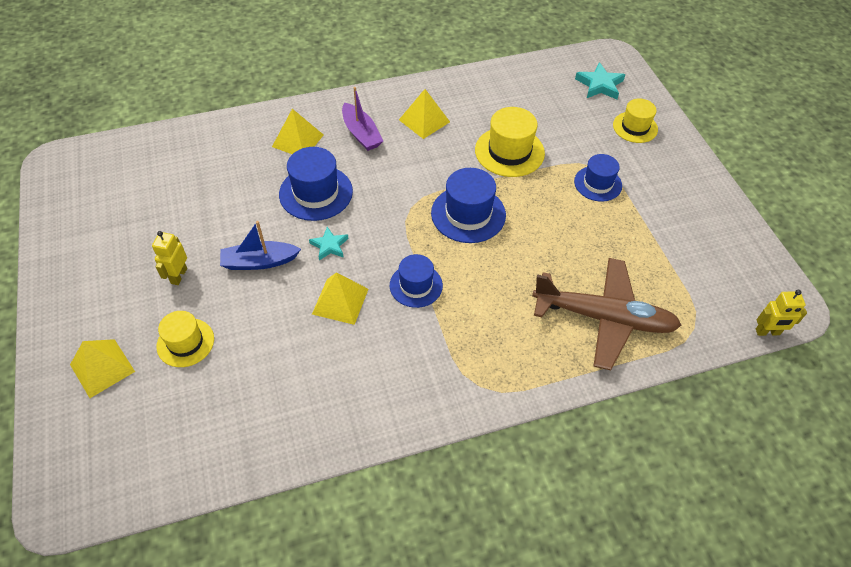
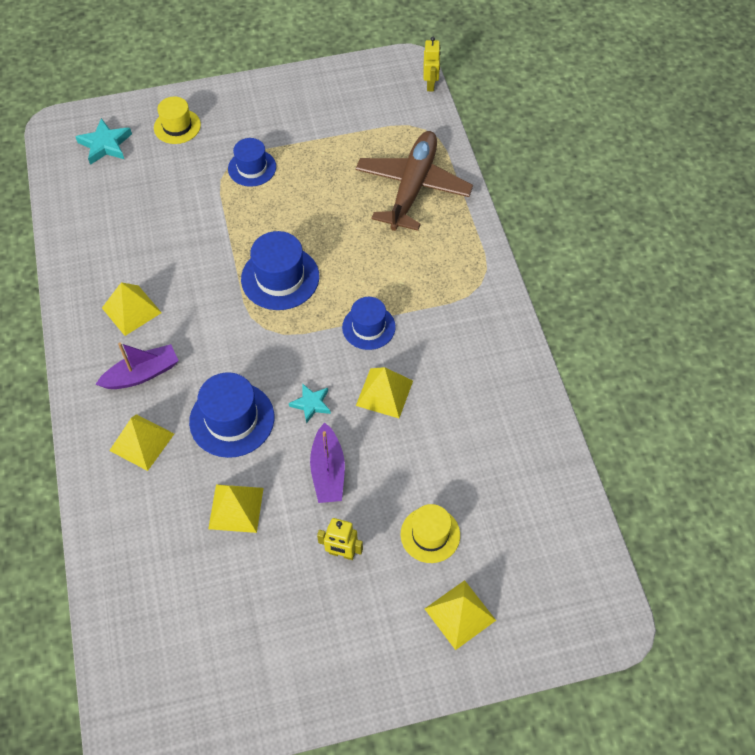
camera: 85 degrees left, 5 degrees up
blue boat [220,221,301,270] -> purple boat [310,422,345,503]
yellow hat [475,107,545,177] -> none
none -> yellow pyramid [208,484,263,533]

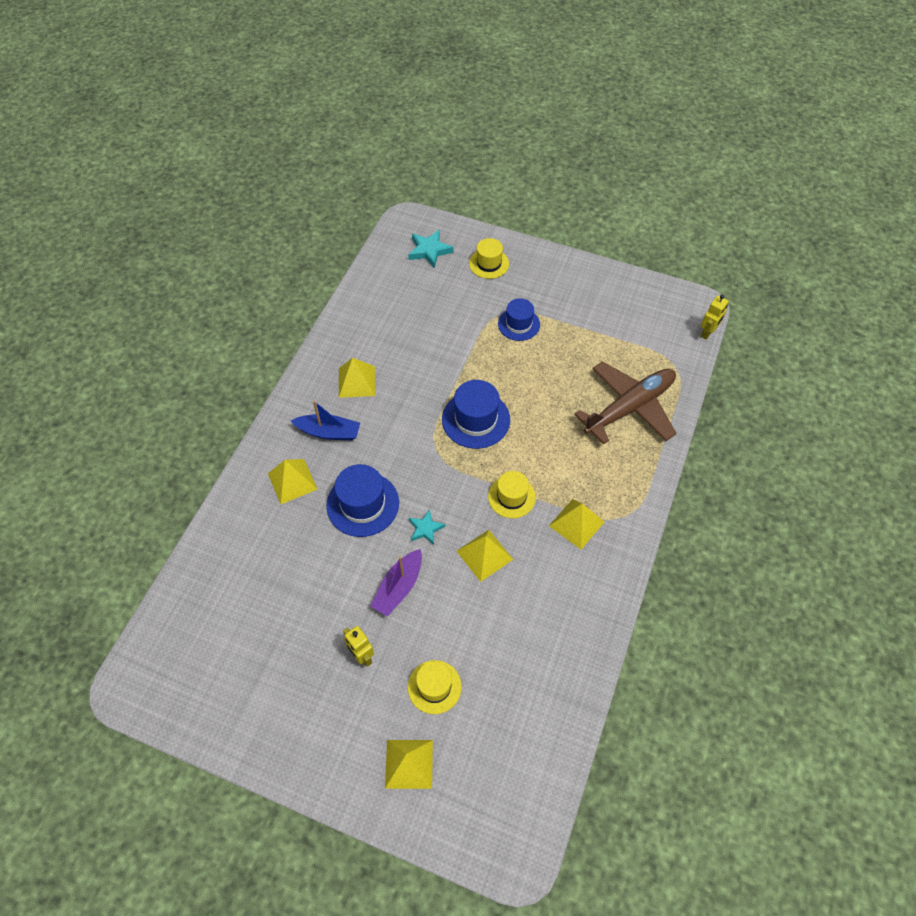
camera: 35 degrees right, 0 degrees up
purple boat [95,342,179,389] -> blue boat [291,401,360,441]
yellow pyramid [208,484,263,533] -> yellow pyramid moved to [549,499,604,549]
blue hat [342,297,396,350] -> yellow hat [488,471,536,518]

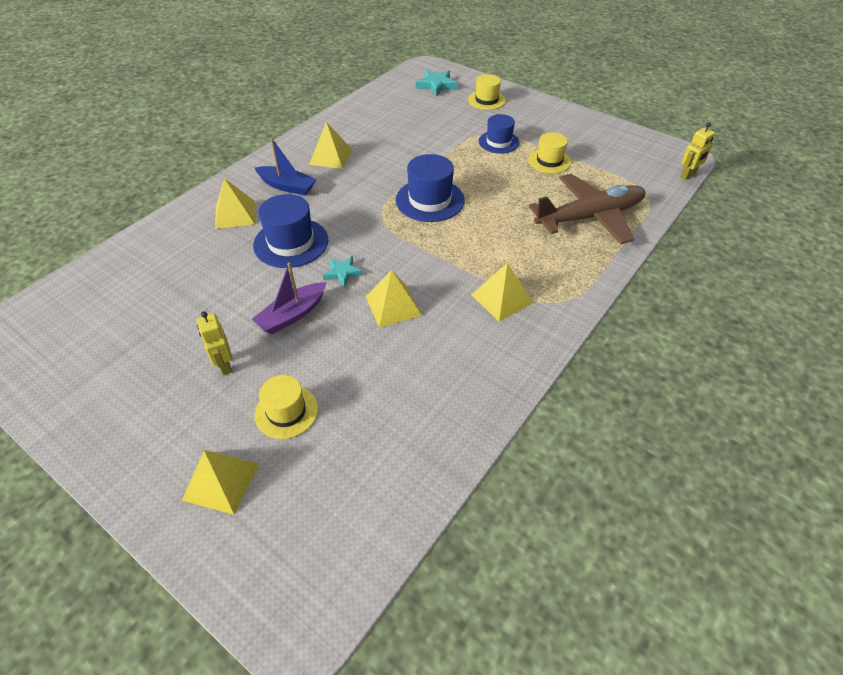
camera: 15 degrees right, 10 degrees down
yellow hat [488,471,536,518] -> yellow hat moved to [528,132,571,173]

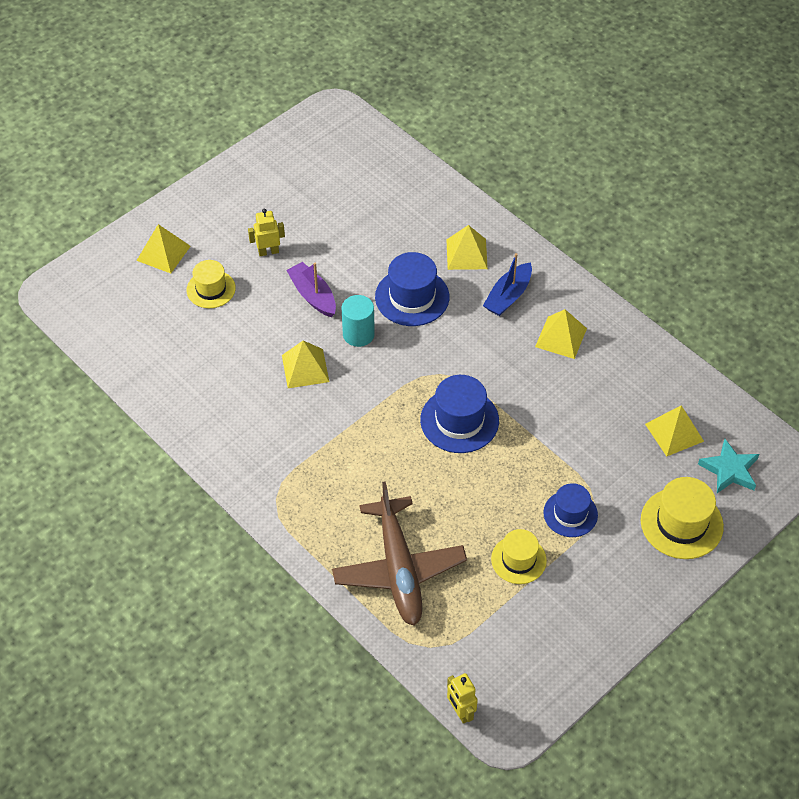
camera: 100 degrees right, 5 degrees up
turquoise star [323,256,363,287] -> turquoise cylinder [342,295,375,347]
yellow hat [468,74,506,110] -> yellow hat [641,477,724,559], size x1.51
yellow pyramid [472,263,533,322] -> yellow pyramid moved to [645,405,704,456]

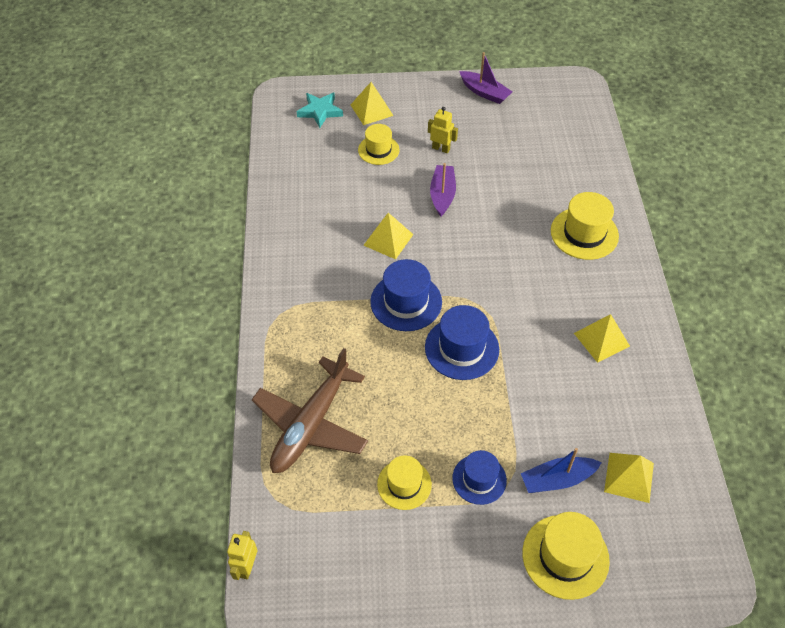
camera: 40 degrees right, 0 degrees up
turquoise cylinder [342,295,375,347] -> none
blue hat [375,252,449,326] -> blue hat moved to [370,259,442,331]
yellow pyramid [446,225,488,270] -> yellow hat [551,192,619,260]
blue boat [483,253,532,316] -> blue boat moved to [521,448,602,493]
turquoise star [698,439,759,493] -> turquoise star moved to [297,93,343,128]
none -> purple boat [459,52,513,104]

